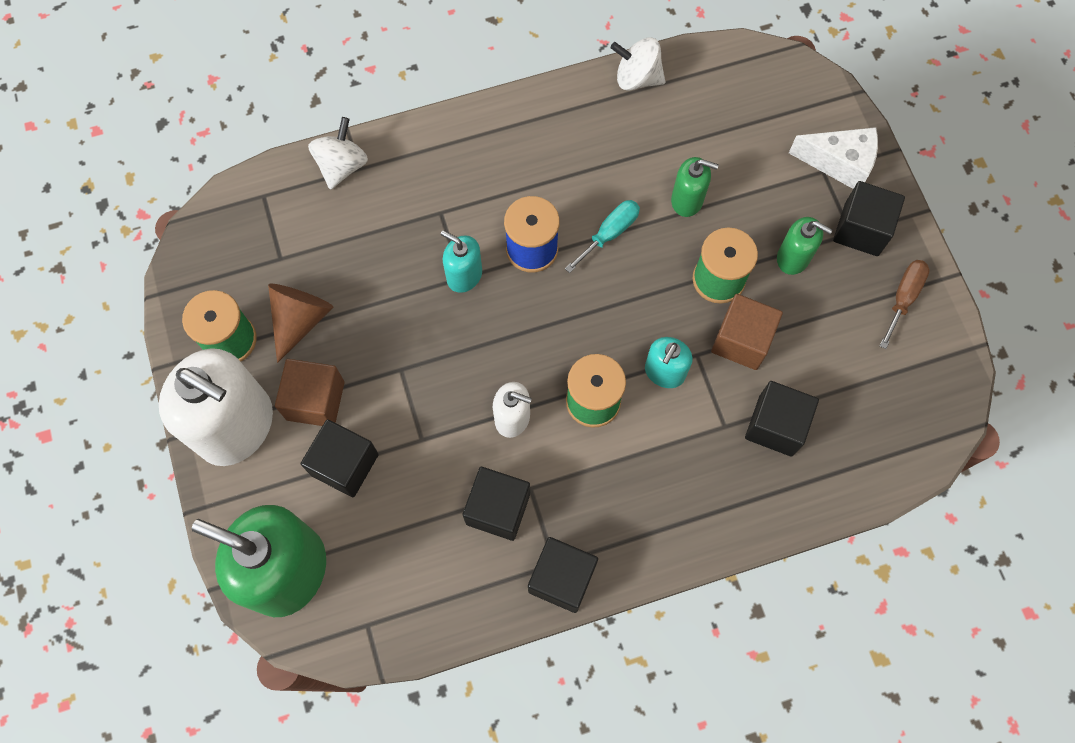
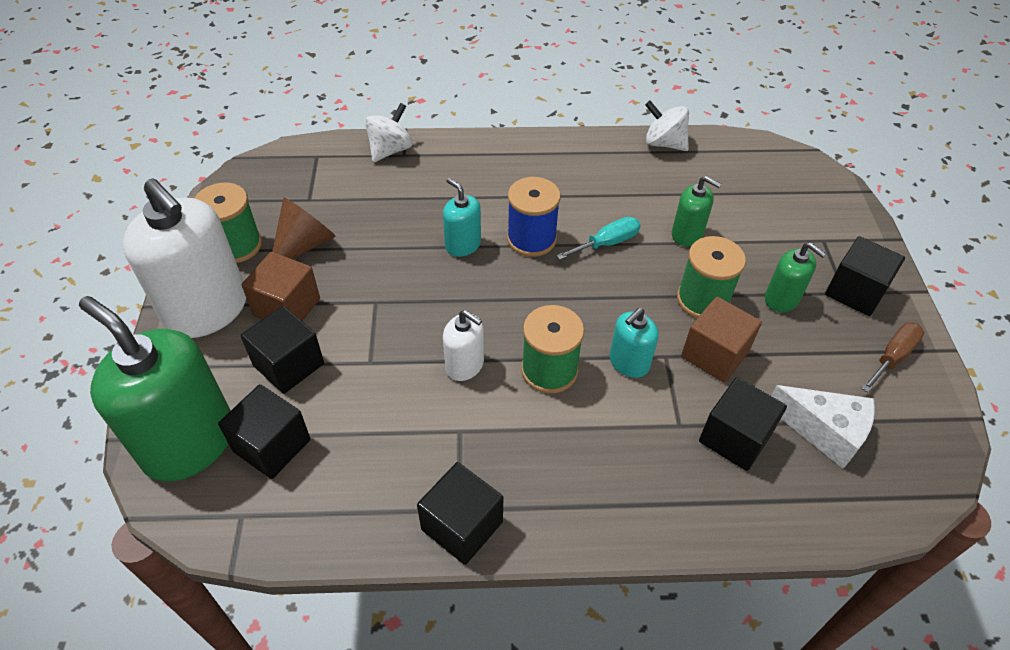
camera: 15 degrees right, 20 degrees down
black cube [463,467,530,541] -> black cube moved to [218,384,311,479]
white cheese [789,127,878,189] -> white cheese moved to [771,385,875,469]

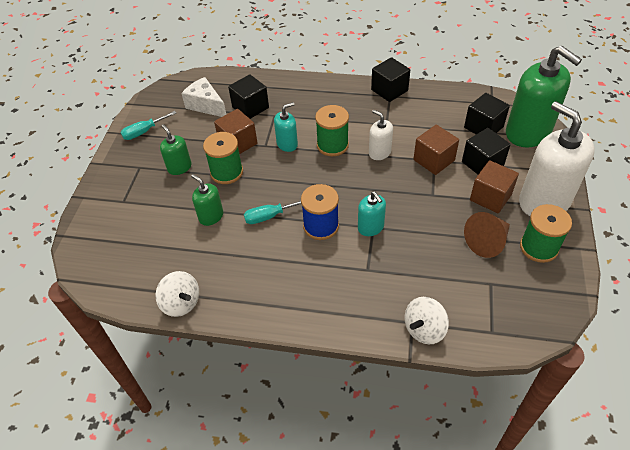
camera: 165 degrees left, 0 degrees up
black cube [825,236,905,316] -> none
brown screwdriver [861,322,924,393] -> turquoise screwdriver [121,111,176,140]
none -> brown cube [413,125,459,175]

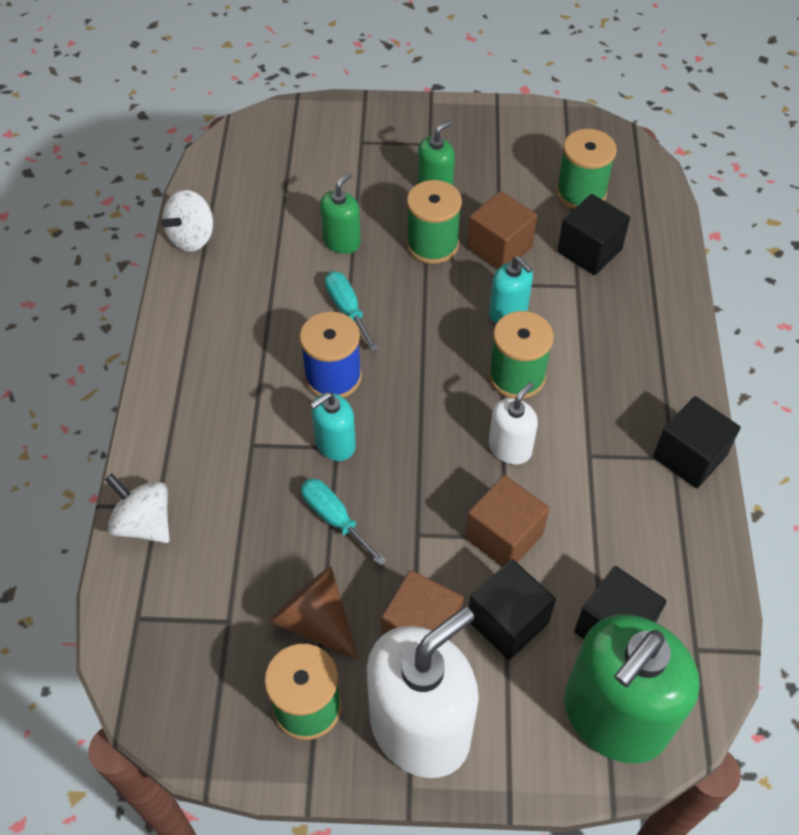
camera: 80 degrees right, 5 degrees up
turquoise screwdriver [121,111,176,140] -> turquoise screwdriver moved to [301,479,387,566]
white cheese [181,77,226,117] -> green spool [556,129,617,209]

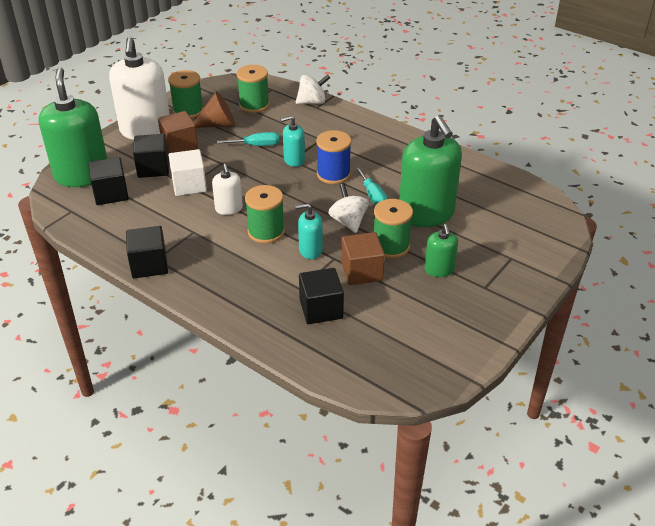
camera: 125 degrees right, 15 degrees down
white spinning top [161,190,213,252] -> white spinning top moved to [328,183,369,233]
turquoise soap dispenser [310,392,356,461] -> turquoise soap dispenser turned 105 degrees counterclockwise [281,116,305,167]
green soap dispenser [320,172,361,254] -> green soap dispenser [399,115,462,227], size x2.07
turquoise screwdriver [325,271,379,351] -> turquoise screwdriver turned 60 degrees clockwise [355,166,388,206]
brown cube [466,475,549,567] -> white cube [169,149,207,196]
green spool [556,129,617,209] -> green spool moved to [237,65,270,113]

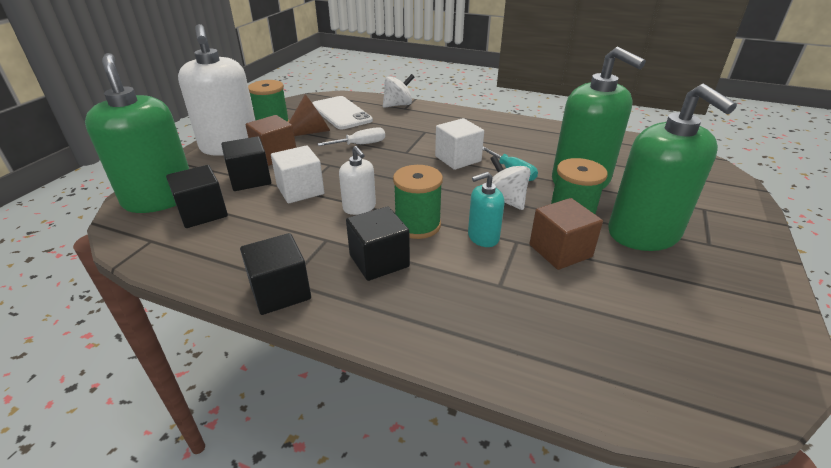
camera: 15 degrees left, 5 degrees down
turquoise screwdriver [217,132,279,146] -> white screwdriver [317,127,385,146]
green spool [237,65,270,113] -> white phone [312,96,373,129]
turquoise soap dispenser [281,116,305,167] -> none
black cube [299,268,344,324] -> black cube moved to [346,206,410,281]
blue spool [316,130,351,184] -> white cube [435,118,484,170]
green soap dispenser [424,224,458,277] -> green soap dispenser [608,84,737,251], size x2.07

